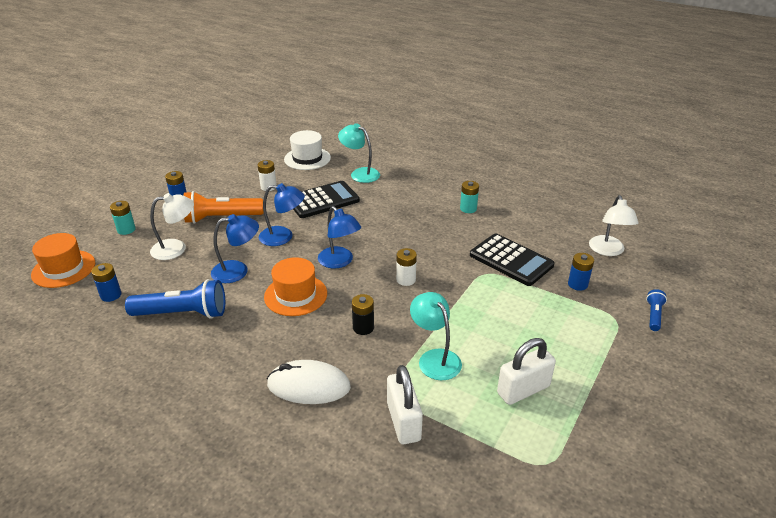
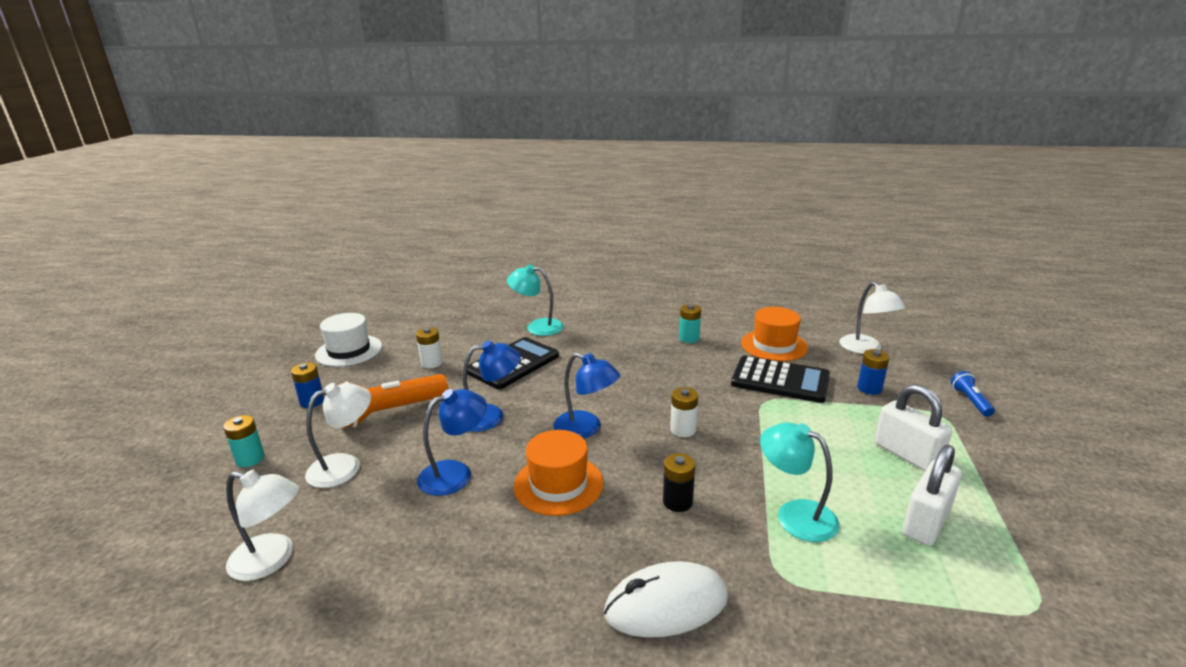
camera: 20 degrees left, 10 degrees down
orange hat [31,233,95,288] -> orange hat moved to [741,307,808,361]
blue battery [91,263,122,302] -> white lamp [226,470,299,581]
blue flashlight [125,279,225,319] -> none
white hat [284,130,331,170] -> white hat moved to [315,313,382,367]
white padlock [387,365,423,444] -> white padlock moved to [875,384,952,471]

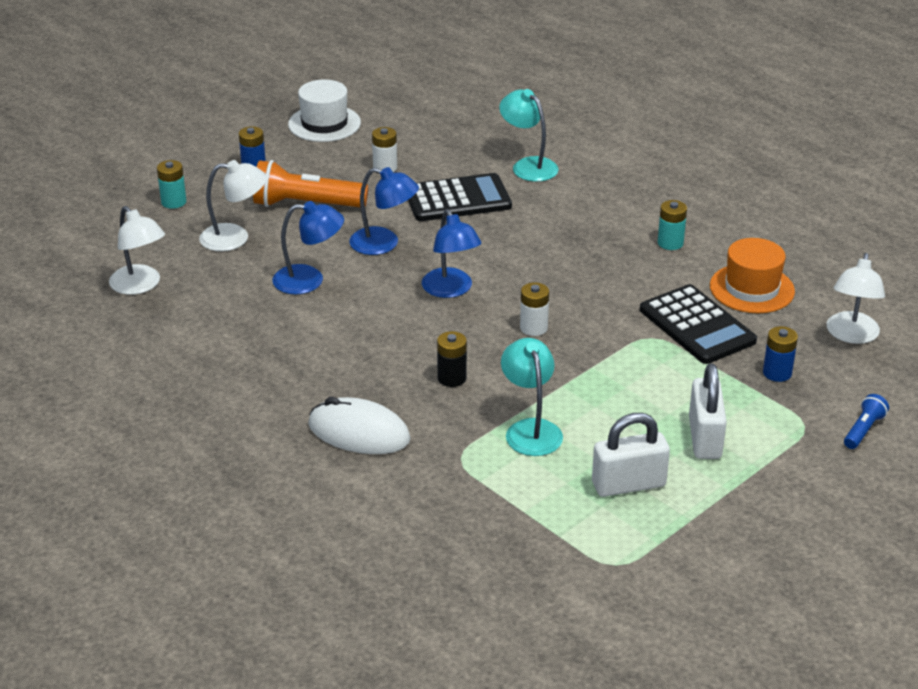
camera: 35 degrees right, 10 degrees up
orange hat [514,430,604,516] -> none

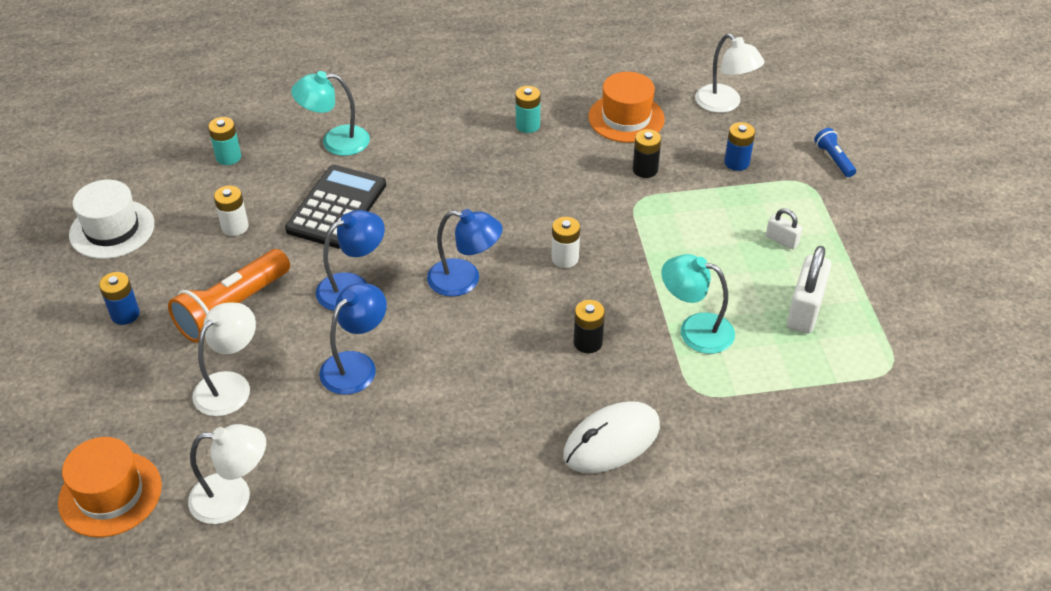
camera: 55 degrees left, 10 degrees up
turquoise battery [157,160,187,209] -> turquoise battery moved to [208,117,241,165]
black calculator [640,284,757,364] -> black battery [633,129,661,178]
white padlock [689,363,727,459] -> white padlock [766,209,802,249], size x0.53
none -> orange hat [58,437,162,538]

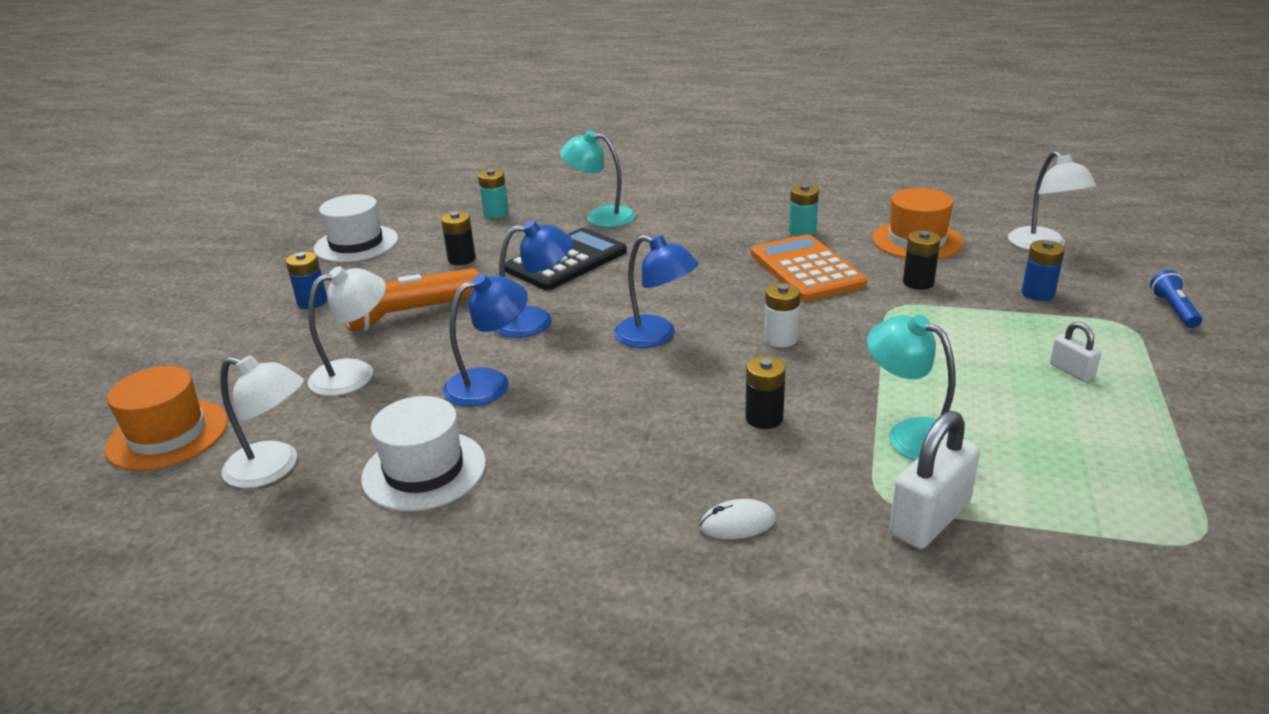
camera: 25 degrees right, 15 degrees down
white battery [214,186,249,236] -> black battery [441,212,476,265]
white mouse [563,401,660,473] -> white mouse [700,499,776,539], size x0.50
white padlock [787,246,831,334] -> white padlock moved to [889,411,980,549]
none -> white hat [361,396,486,511]
none -> orange calculator [751,234,867,301]

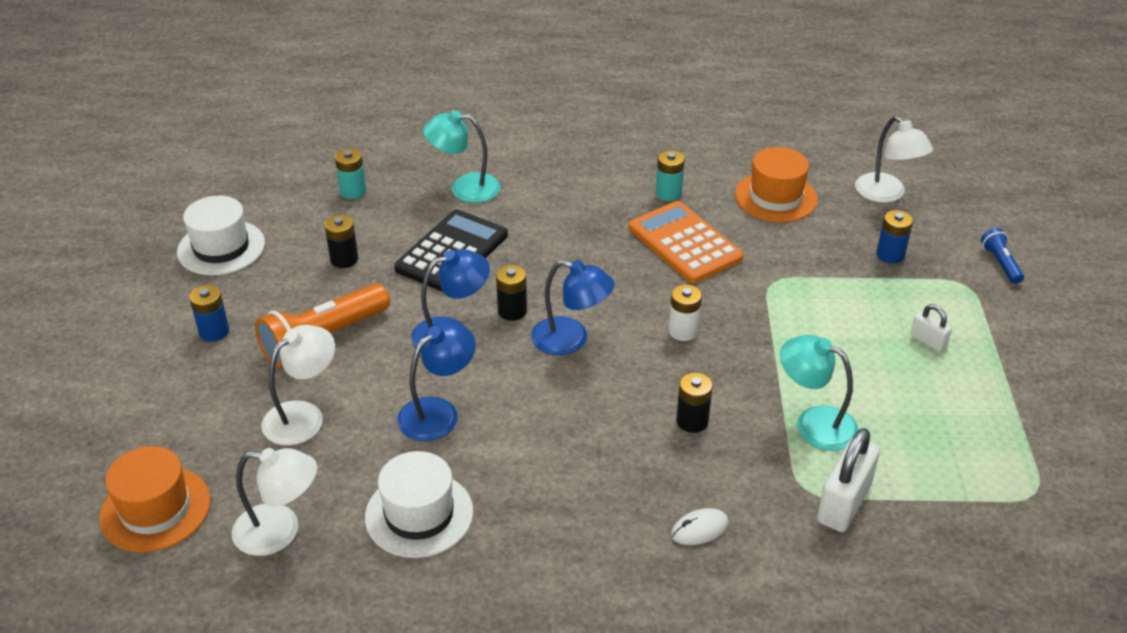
camera: 15 degrees left, 10 degrees up
black battery [903,231,940,290] -> black battery moved to [496,265,527,321]

